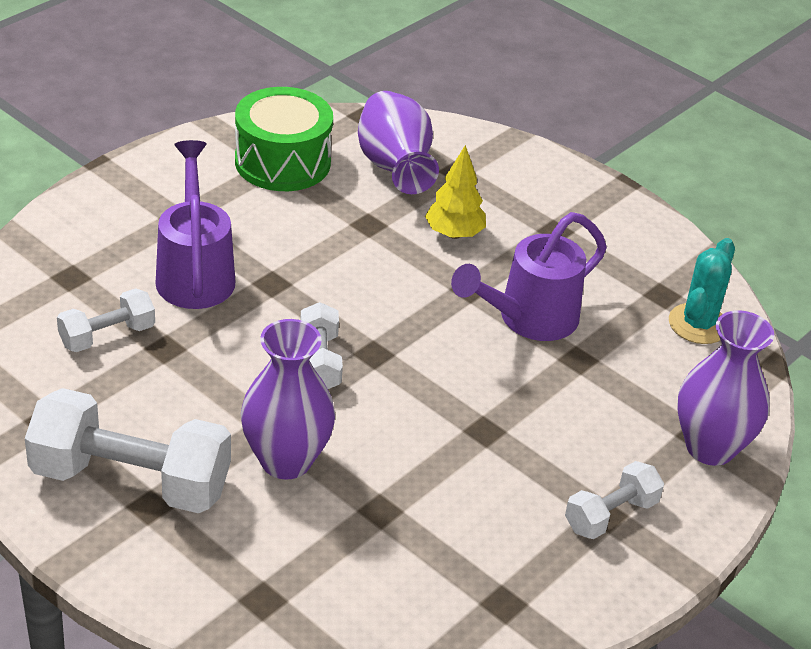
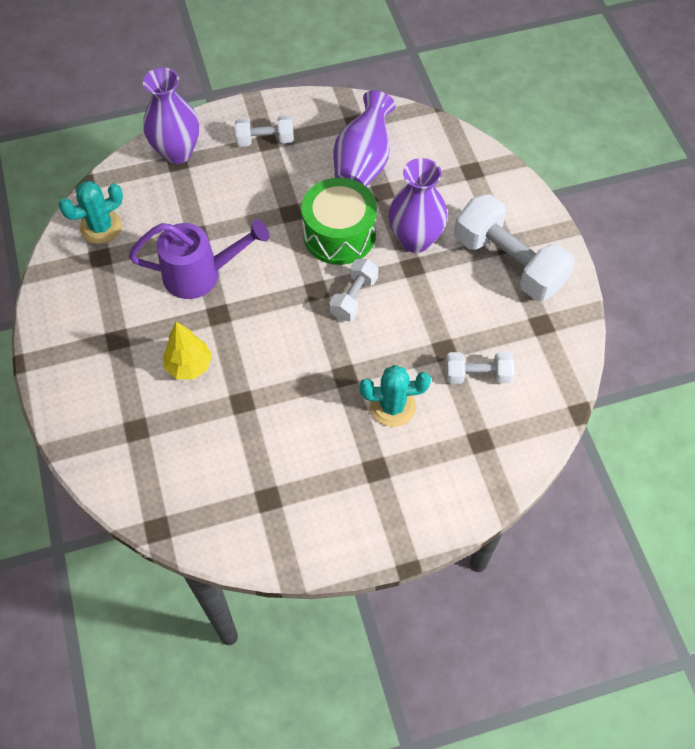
camera: 145 degrees left, 20 degrees up
purple watering can [155,140,235,309] -> turquoise cactus [359,365,431,427]
green drum [235,87,333,191] -> green drum moved to [301,178,377,265]
purple vase [358,91,439,194] -> purple vase moved to [333,90,396,187]

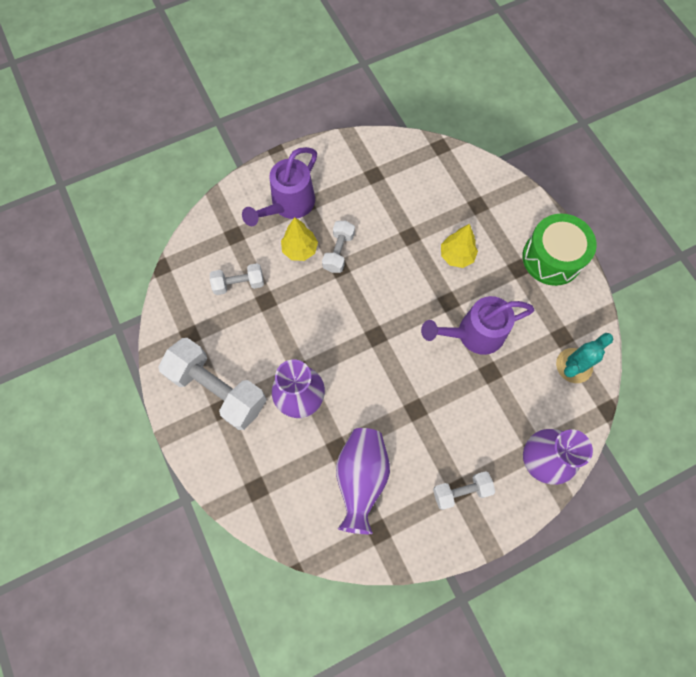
camera: 170 degrees right, 10 degrees up
green drum [301,178,377,265] -> green drum moved to [522,214,597,286]
white dumbbell [330,259,378,321] -> white dumbbell moved to [322,221,355,273]
turquoise cactus [359,365,431,427] -> yellow tree [281,217,318,261]
none -> purple watering can [242,147,317,226]

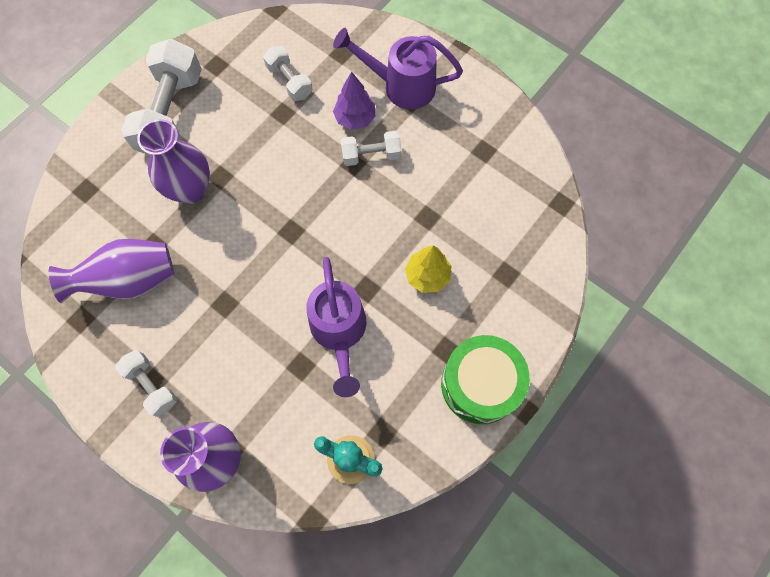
camera: 65 degrees right, 0 degrees up
yellow tree [281,217,318,261] -> purple tree [333,71,375,130]
purple watering can [421,296,535,355] -> purple watering can turned 150 degrees counterclockwise [306,257,367,397]

